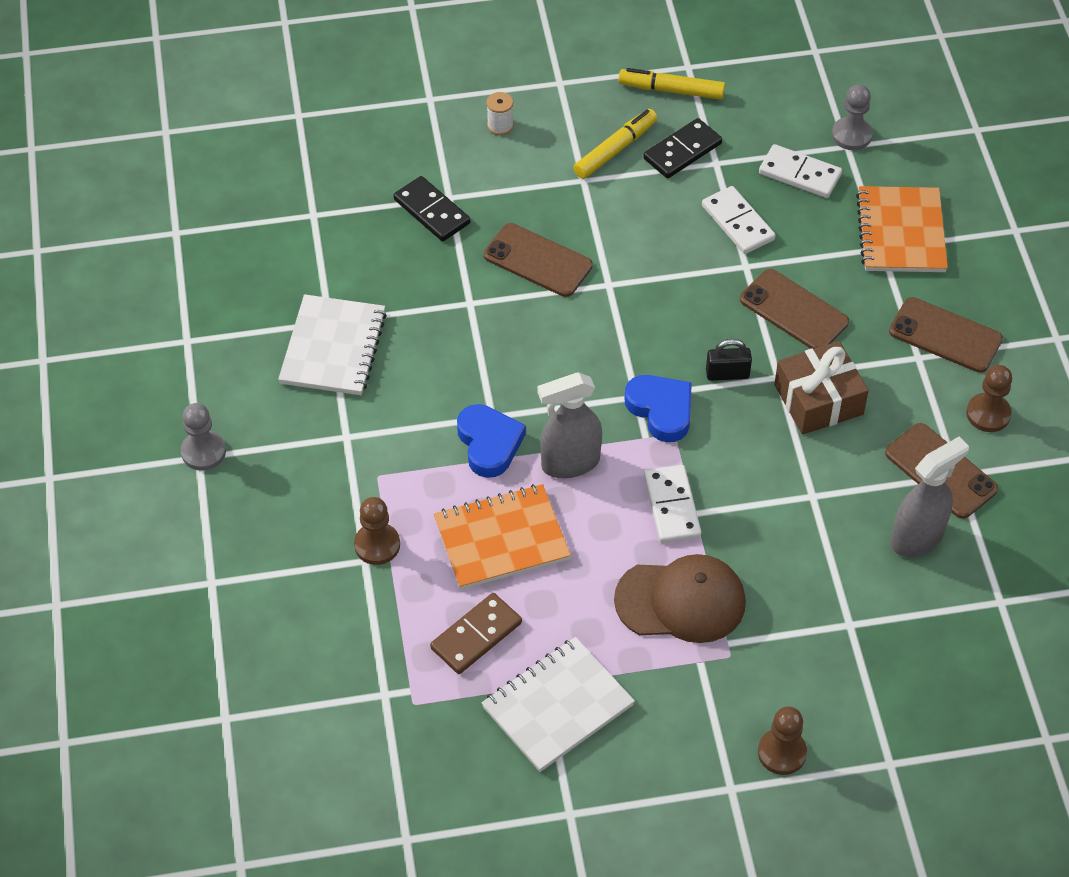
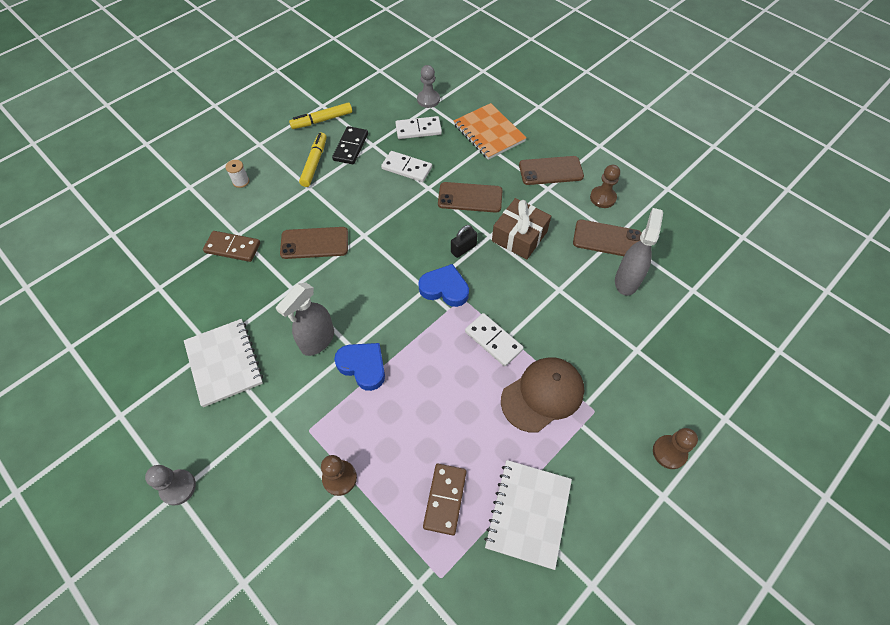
camera: 35 degrees left, 5 degrees up
black domino [394,176,470,241] -> brown domino [203,231,260,262]
orange notebook [434,484,571,590] -> none
grey spray bottle [537,372,602,478] -> grey spray bottle moved to [276,283,334,356]

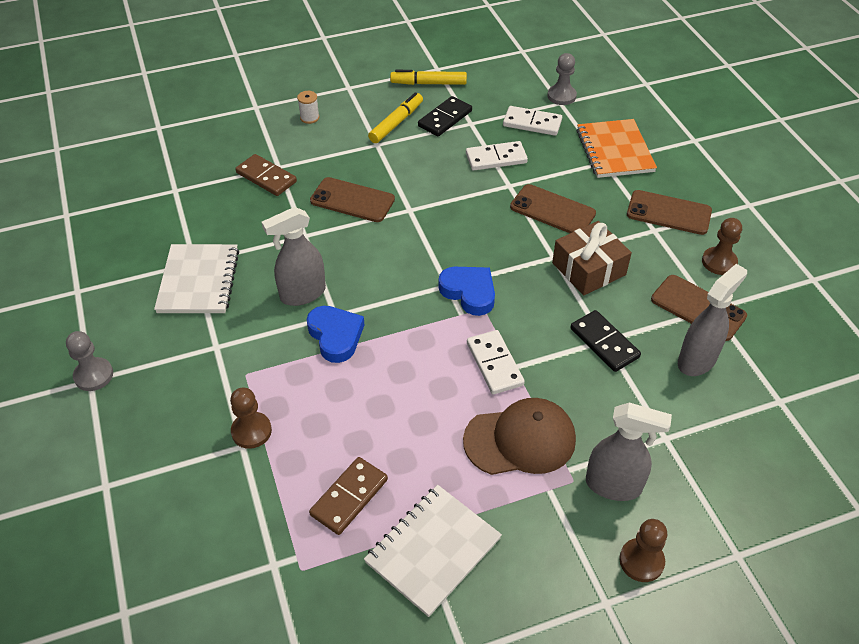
camera: 25 degrees right, 10 degrees down
white domino [381,151,432,182] -> white domino turned 60 degrees counterclockwise [466,141,528,170]
black padlock [451,225,478,258] -> none
none -> black domino [570,310,641,372]
none -> grey spray bottle [586,403,672,501]

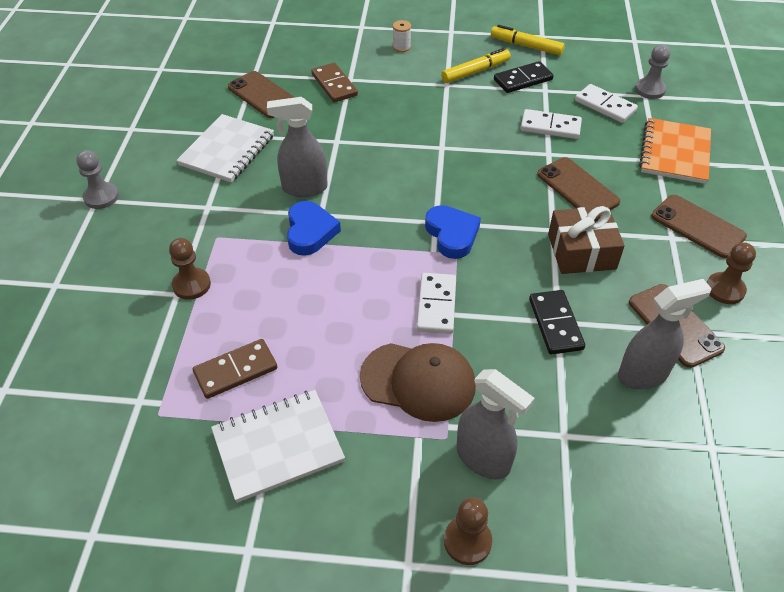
camera: 25 degrees right, 0 degrees up
brown phone [310,177,395,222] -> brown phone moved to [228,71,295,118]

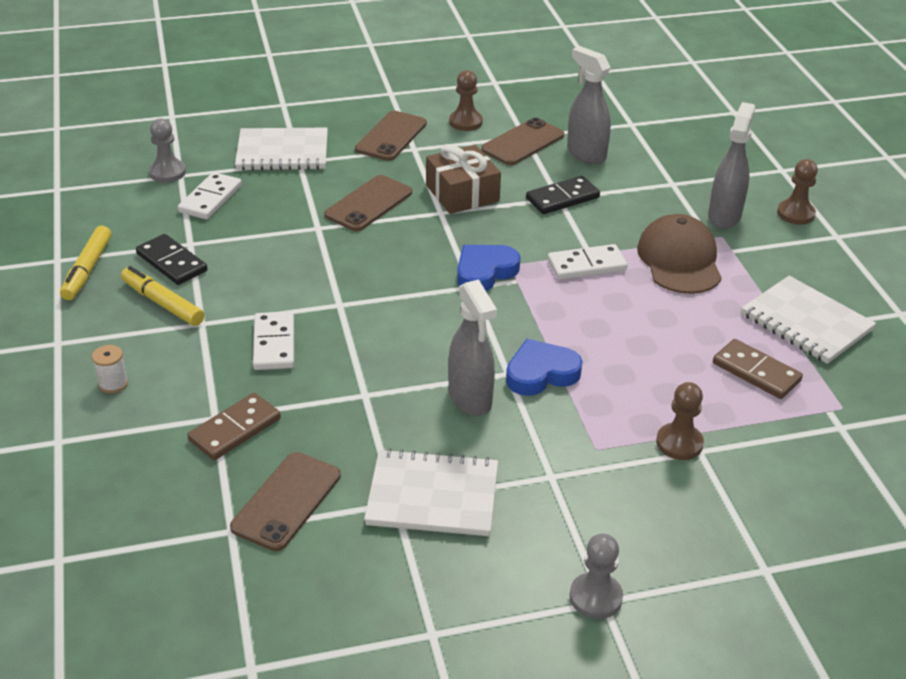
camera: 110 degrees left, 10 degrees down
white domino [521,109,582,139] -> white domino moved to [253,311,294,370]
orange notebook [639,118,711,184] -> white notebook [235,128,328,170]

